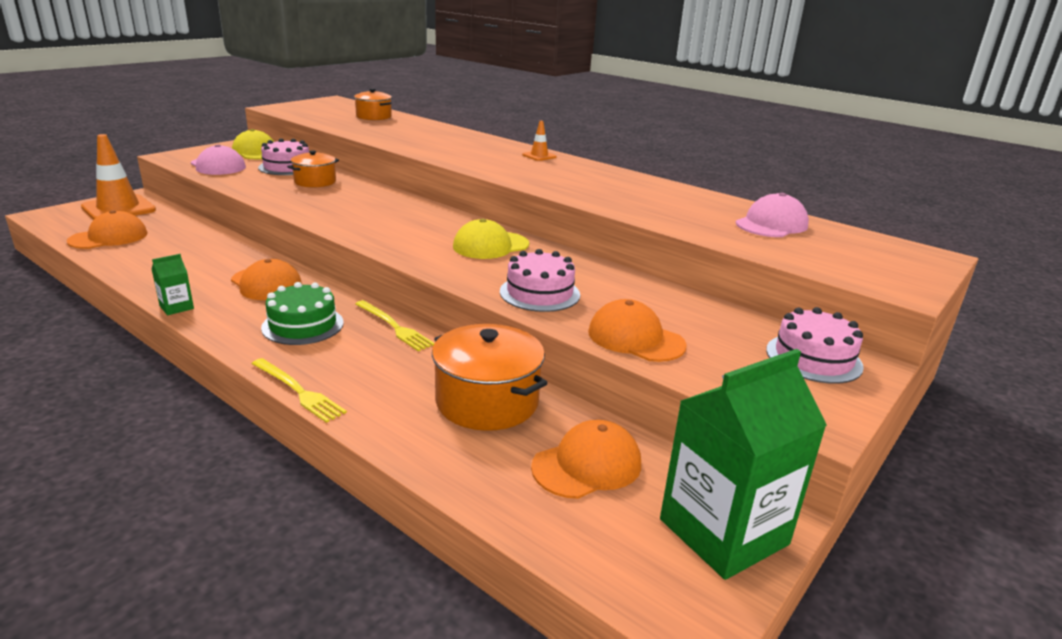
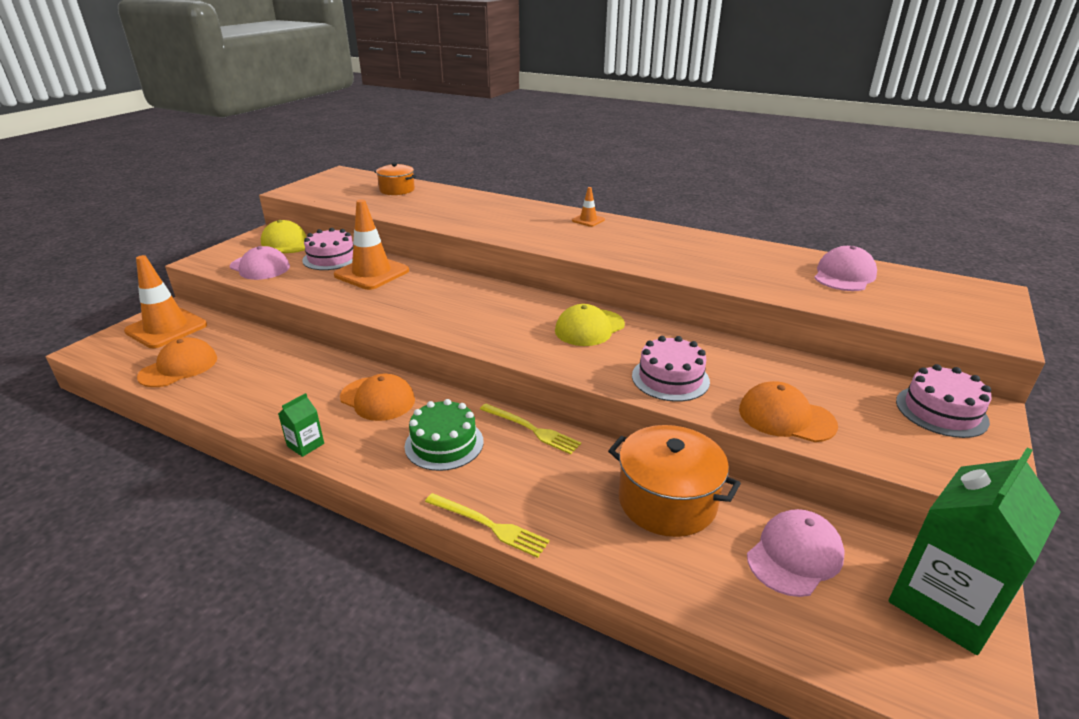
camera: 10 degrees left, 5 degrees up
orange pot [287,150,339,187] -> orange traffic cone [334,199,409,290]
orange cap [531,420,641,499] -> pink cap [747,509,845,597]

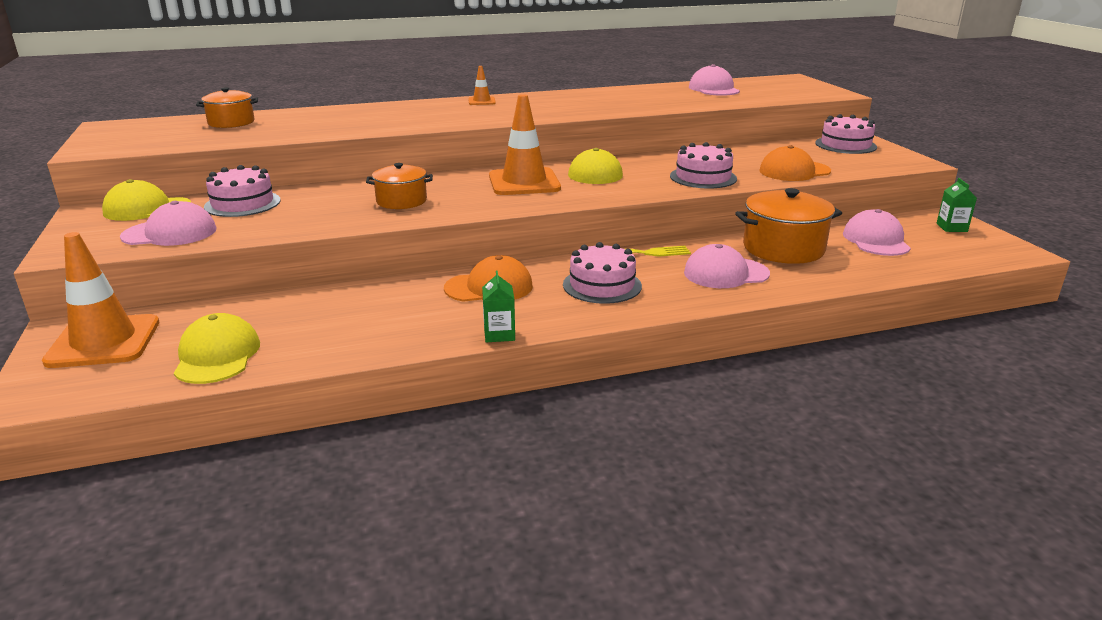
camera: 45 degrees left, 5 degrees down
orange cap [137,337,217,387] -> yellow cap [174,313,260,384]
orange traffic cone [334,199,409,290] -> orange traffic cone moved to [489,94,561,195]
green cake [405,399,484,471] -> pink cake [563,242,642,304]
yellow fork [425,493,549,558] -> none
green carton [889,448,1061,655] -> green carton [936,178,977,232], size x0.42
none -> orange pot [366,163,433,209]
none -> pink cap [684,244,770,288]

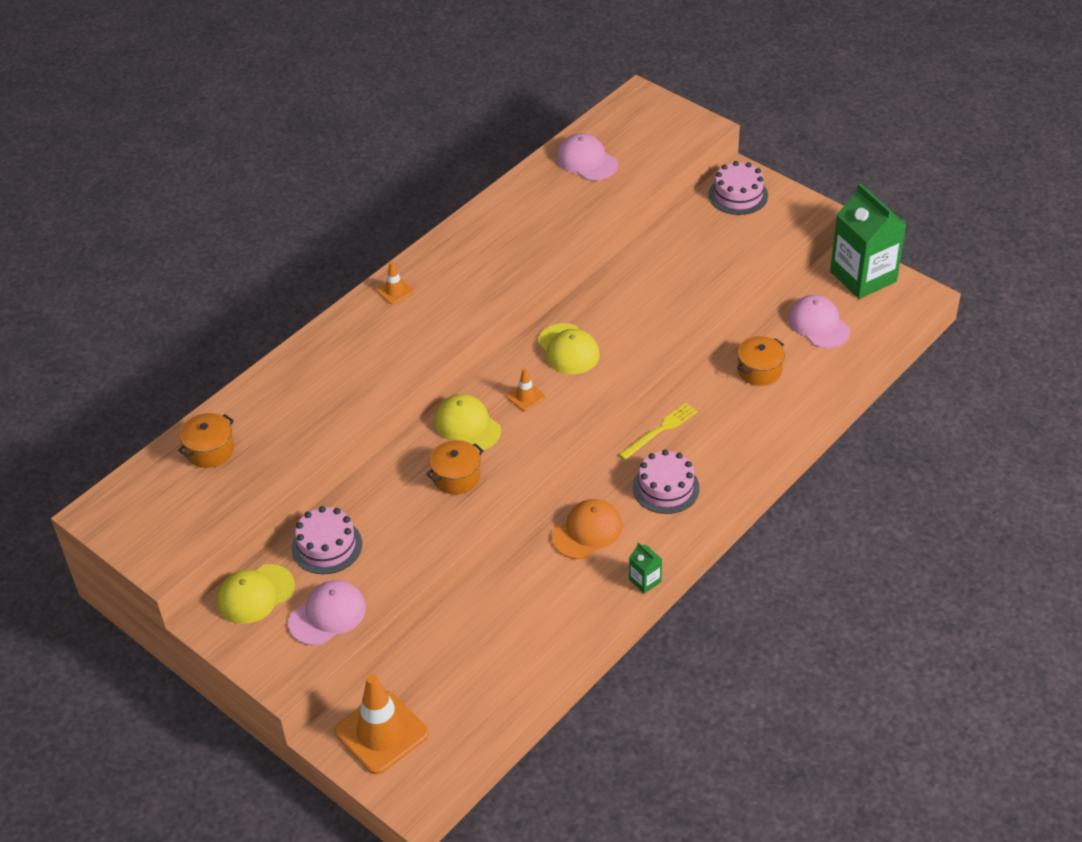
camera: 30 degrees left, 20 degrees up
yellow cap [174,313,260,384] -> yellow cap moved to [434,394,501,451]
orange traffic cone [489,94,561,195] -> orange traffic cone [507,368,546,411], size x0.47
pink cake [670,142,737,188] -> none
pink cap [684,244,770,288] -> none
orange pot [735,188,842,264] -> orange pot [737,336,785,386], size x0.63
orange cap [759,145,831,181] -> none
green carton [936,178,977,232] -> green carton [830,183,907,299], size x2.39

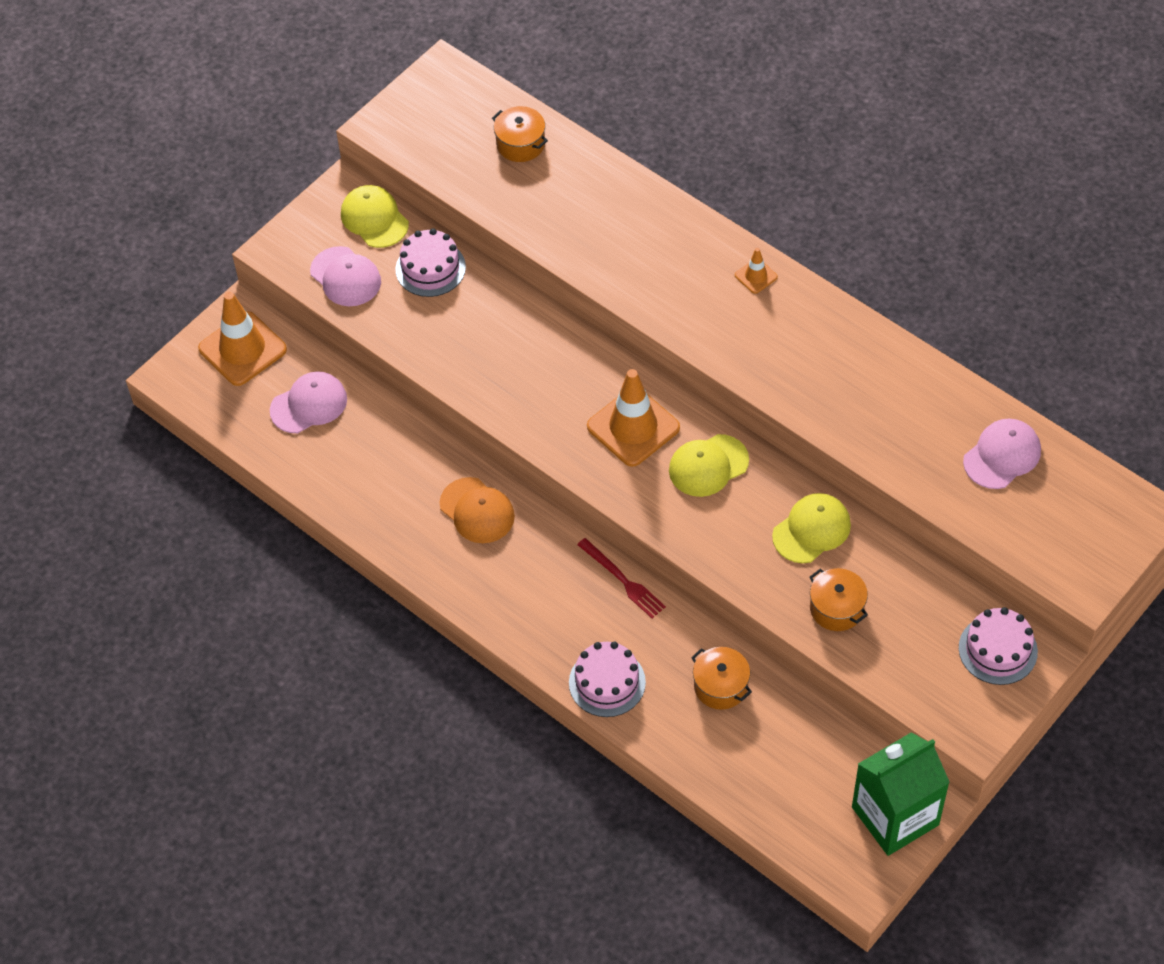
camera: 90 degrees right, 10 degrees up
orange pot [426,440,484,494] -> orange pot moved to [809,568,868,631]
yellow cap [434,394,501,451] -> yellow cap moved to [772,493,851,563]
orange traffic cone [507,368,546,411] -> orange traffic cone [587,369,680,467], size x2.13
yellow fork [618,403,698,460] -> red fork [577,538,666,618]
green carton [629,542,662,594] -> none
pink cake [632,450,700,514] -> pink cake moved to [569,642,646,717]
pink cap [788,295,850,348] -> pink cap moved to [270,371,347,433]

